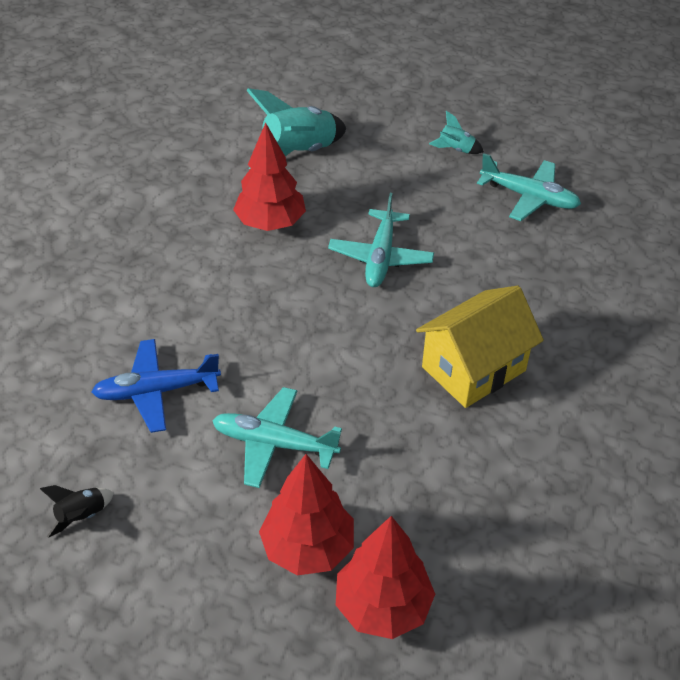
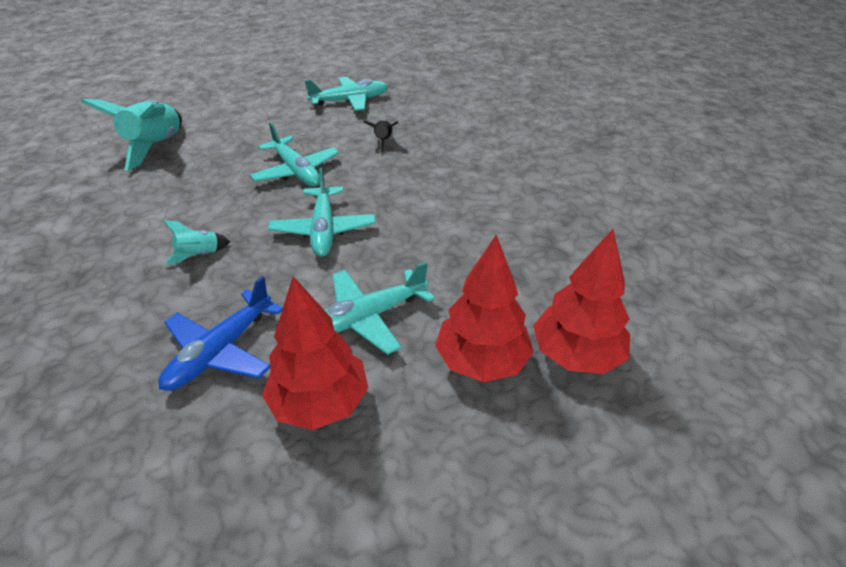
camera: 45 degrees left, 5 degrees down
black rocket [40,485,114,538] -> black rocket moved to [364,119,398,152]
red tree [233,122,306,231] -> red tree moved to [262,276,368,430]
yellow house [416,286,544,408] -> none
turquoise rocket [429,111,484,154] -> turquoise rocket moved to [163,220,230,265]
none -> turquoise plane [268,168,376,257]

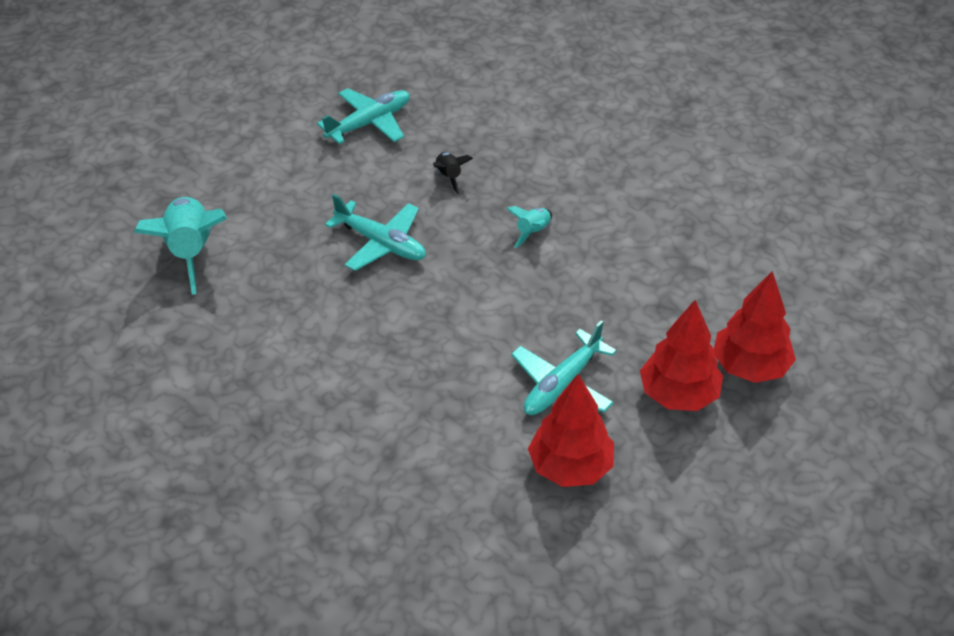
camera: 20 degrees left, 5 degrees up
blue plane [158,276,283,391] -> none
turquoise rocket [163,220,230,265] -> turquoise rocket moved to [506,206,552,248]
turquoise plane [268,168,376,257] -> none

